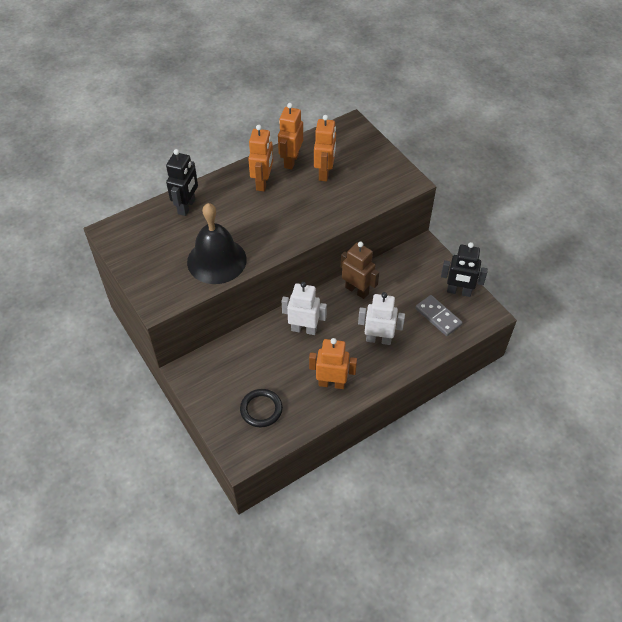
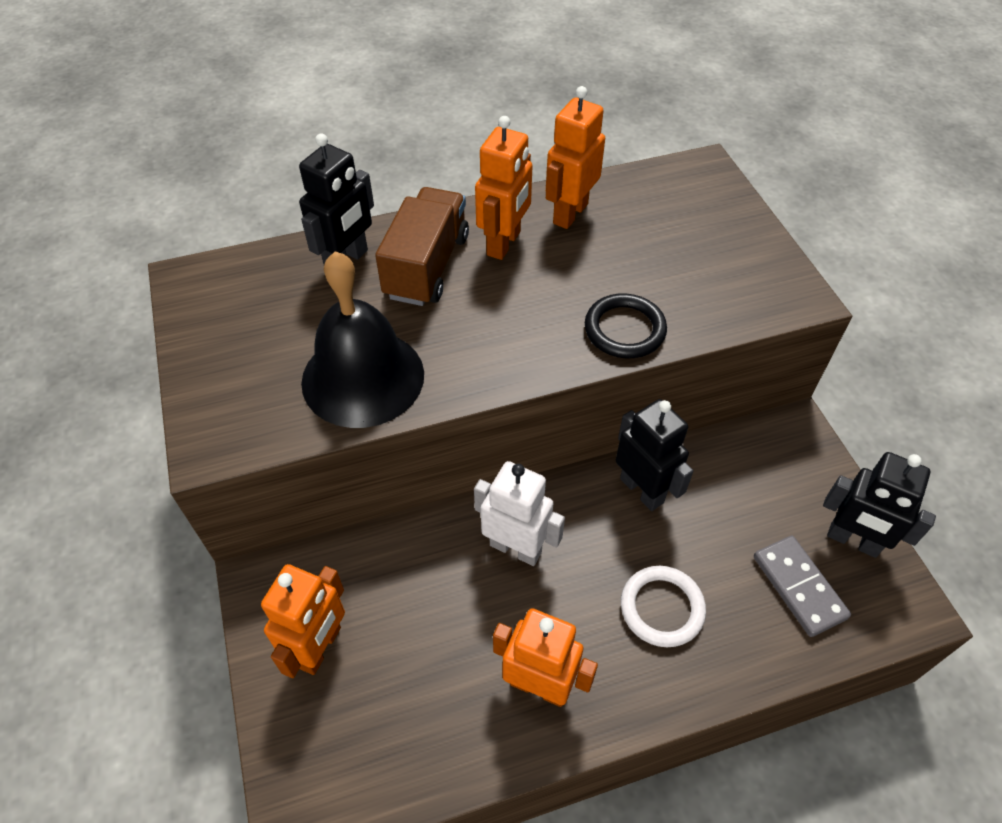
camera: 15 degrees right, 0 degrees up
black ring [240,389,283,427] -> black ring moved to [585,293,667,358]
orange robot [314,115,336,181] -> orange robot moved to [261,564,345,678]
brown robot [341,242,379,299] -> black robot [616,399,694,511]
white robot [358,292,405,345] -> white ring [621,566,706,647]
none -> brown truck [375,187,469,306]

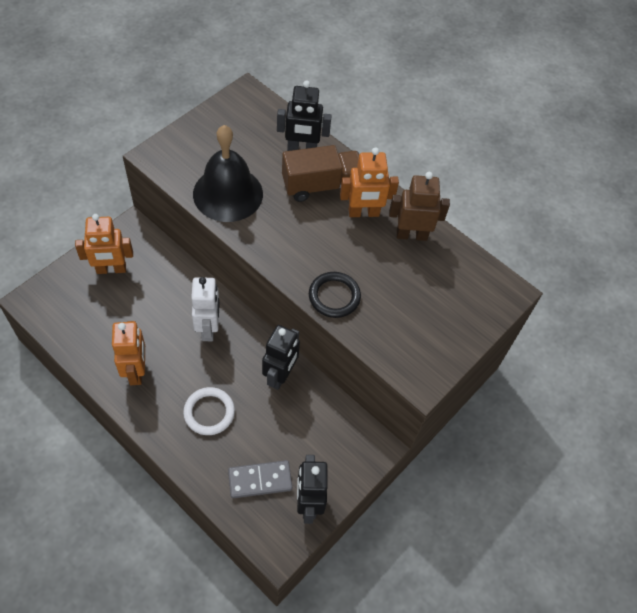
camera: 55 degrees right, 5 degrees up
orange robot [546,86,605,229] -> brown robot [389,172,450,241]
grey domino [754,536,851,637] -> grey domino turned 45 degrees clockwise [228,460,292,498]

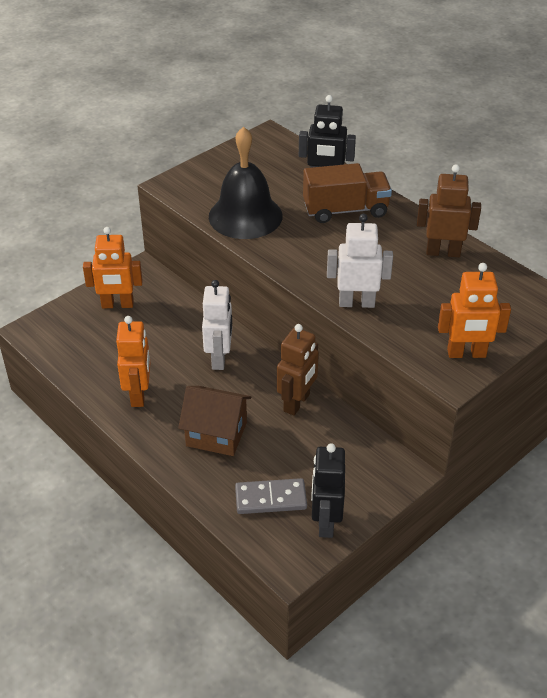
camera: 10 degrees right, 15 degrees down
white ring [183,387,235,435] -> brown house [178,386,251,456]
black robot [262,325,300,390] -> brown robot [277,324,319,416]
black ring [309,272,361,318] -> white robot [327,214,393,308]
orange robot [340,147,399,217] -> orange robot moved to [438,263,511,358]

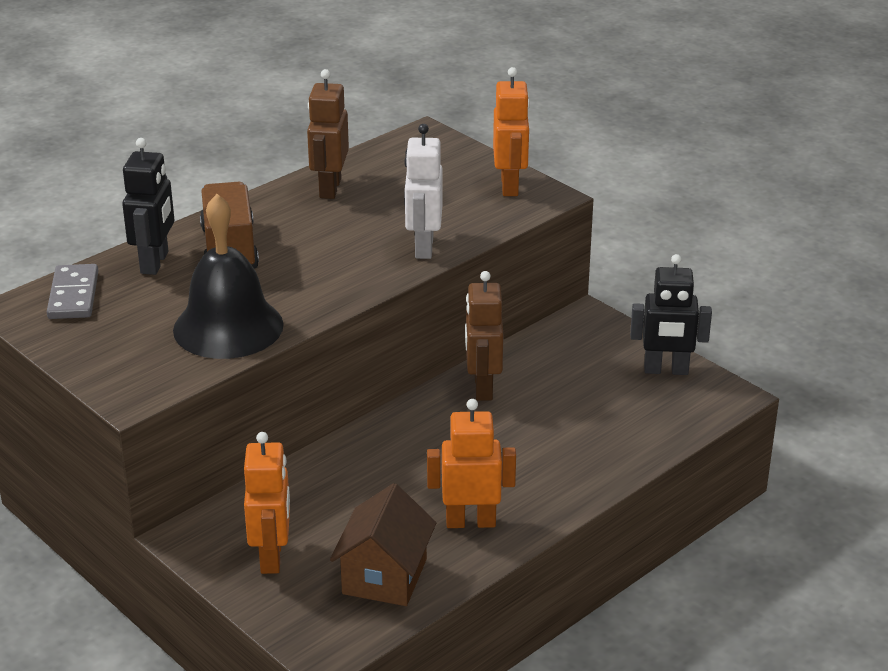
camera: 90 degrees left, 10 degrees down
brown house [178,386,251,456] -> brown house moved to [330,483,436,606]
white robot [202,280,232,370] -> none
grey domino [235,478,307,514] -> grey domino moved to [47,264,98,319]
brown robot [277,324,319,416] -> brown robot turned 120 degrees counterclockwise [465,271,504,401]

